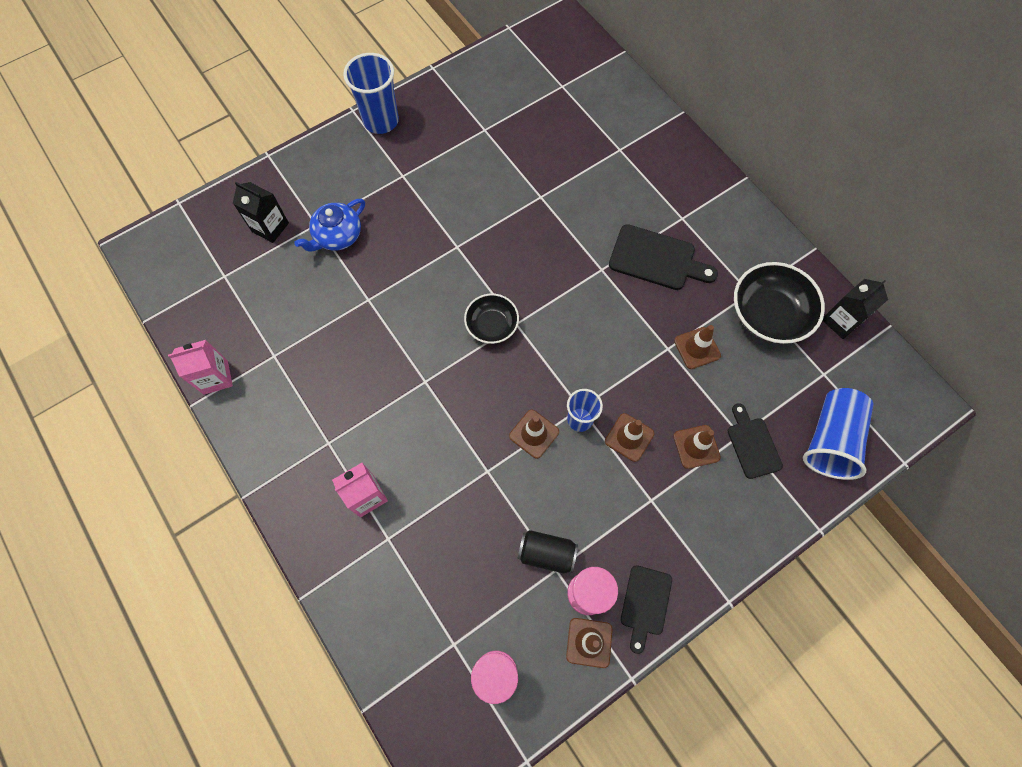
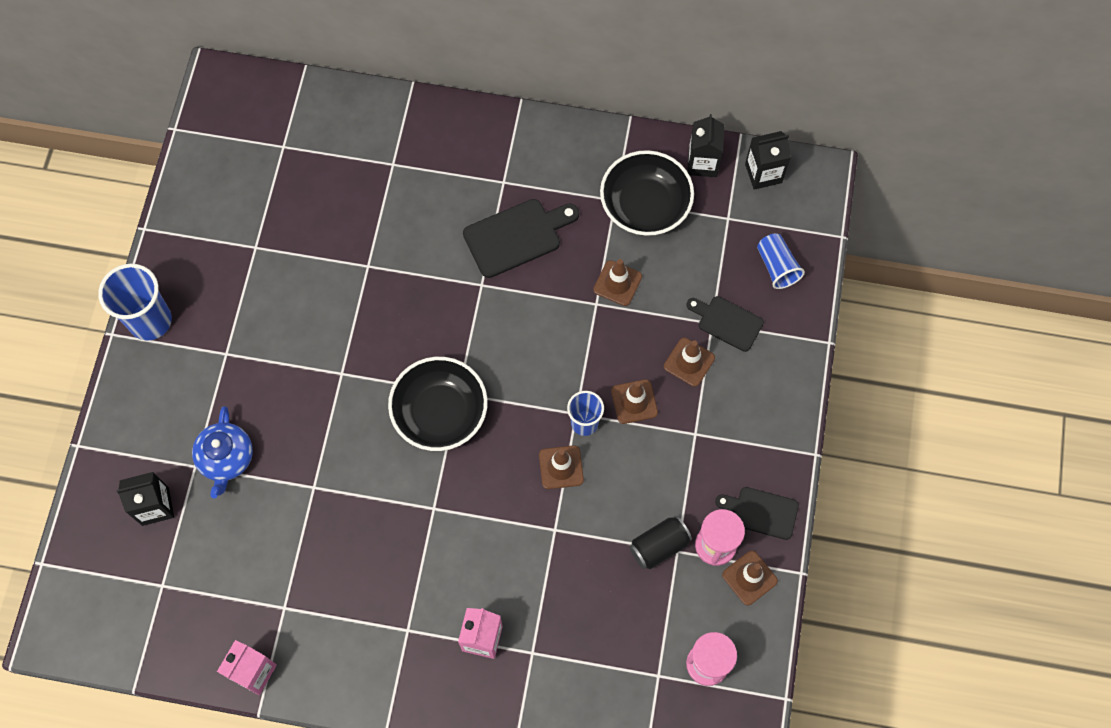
camera: 45 degrees left, 0 degrees up
black bowl [464,293,519,344] -> black bowl [388,357,488,451], size x1.62
black cutting board [621,565,672,654] -> black cutting board turned 135 degrees clockwise [715,487,799,540]
blue cup [803,388,874,480] -> blue cup [757,234,805,289], size x0.61
none -> black carton [745,131,791,190]

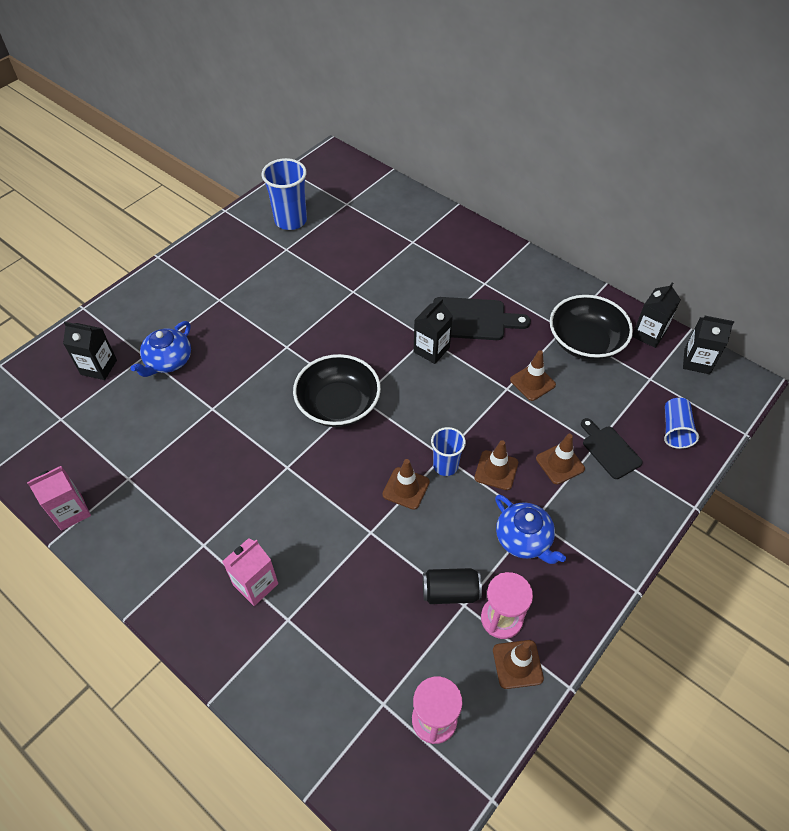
camera: 30 degrees right, 15 degrees down
blue cup [98,264,172,341] -> blue cup moved to [261,158,307,230]
black cutting board [715,487,799,540] -> none
none -> black carton [413,298,453,364]
none -> blue teapot [495,494,566,564]

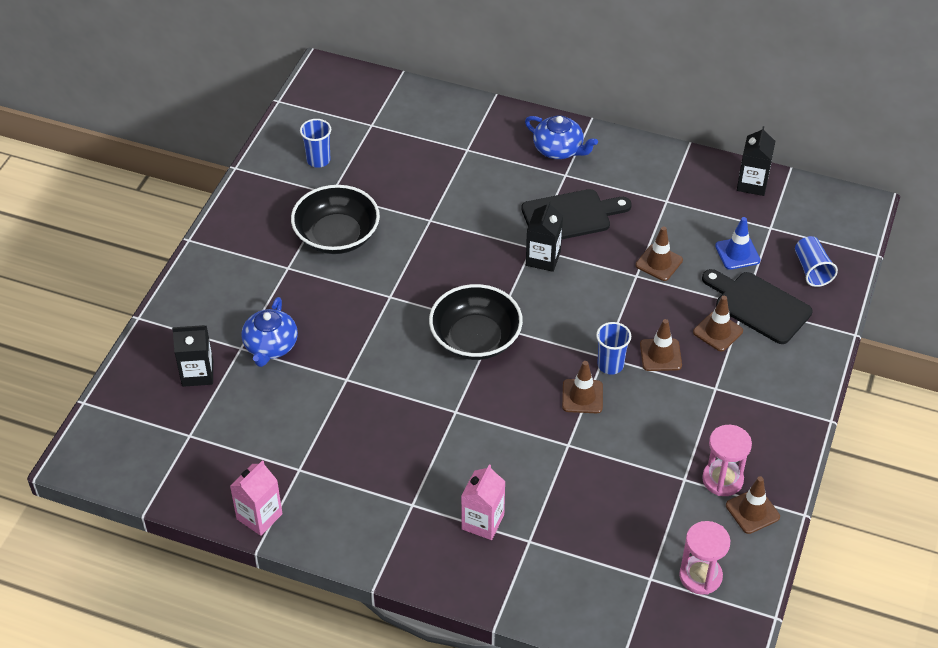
camera: 20 degrees left, 5 degrees down
blue cup [261,158,307,230] -> blue cup [300,119,331,168], size x0.61
black can [423,568,482,604] -> none
blue teapot [495,494,566,564] -> blue teapot moved to [525,115,598,159]
black bowl [550,295,633,361] -> black bowl moved to [291,185,380,254]
black cutting board [581,418,643,479] -> black cutting board [702,269,813,344], size x1.53
black carton [683,316,734,374] -> none
none -> blue traffic cone [715,217,760,270]

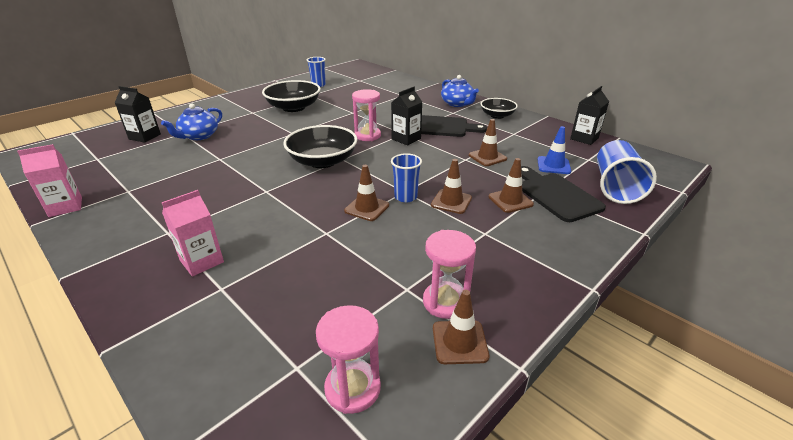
camera: 25 degrees right, 15 degrees down
blue cup [795,236,838,287] -> blue cup [597,140,657,204], size x1.63
none -> pink hourglass [352,89,381,141]
none -> black bowl [481,98,518,119]

